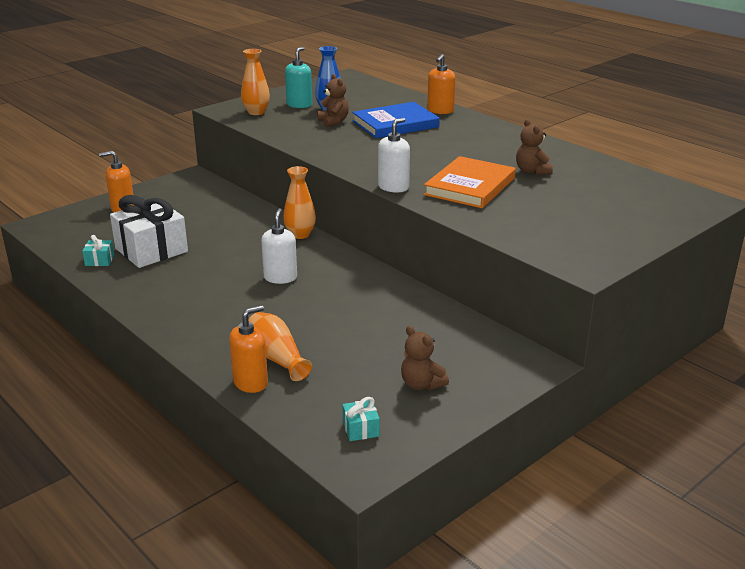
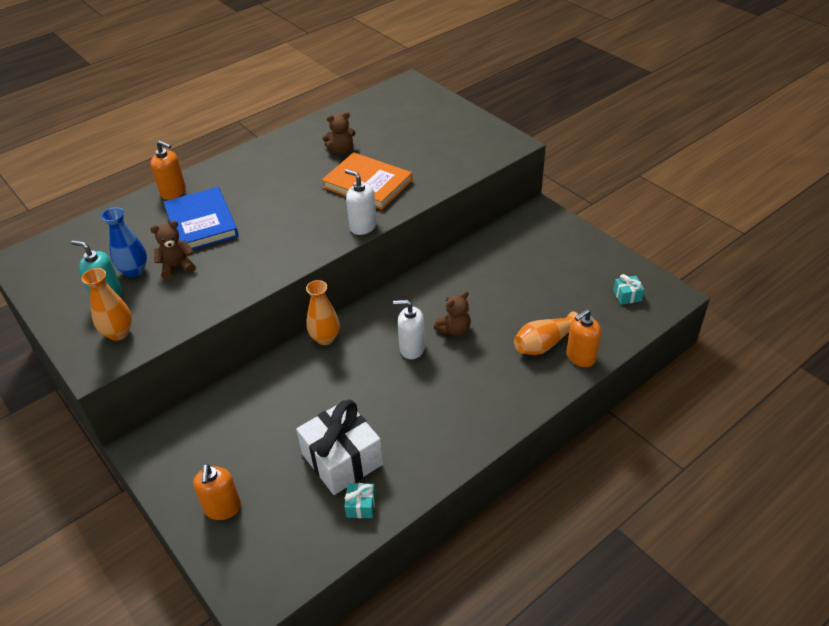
camera: 85 degrees left, 15 degrees up
orange soap dispenser [229,305,268,393] -> orange soap dispenser turned 90 degrees counterclockwise [566,309,601,367]
brown teddy bear [401,326,449,391] -> brown teddy bear moved to [434,291,471,336]

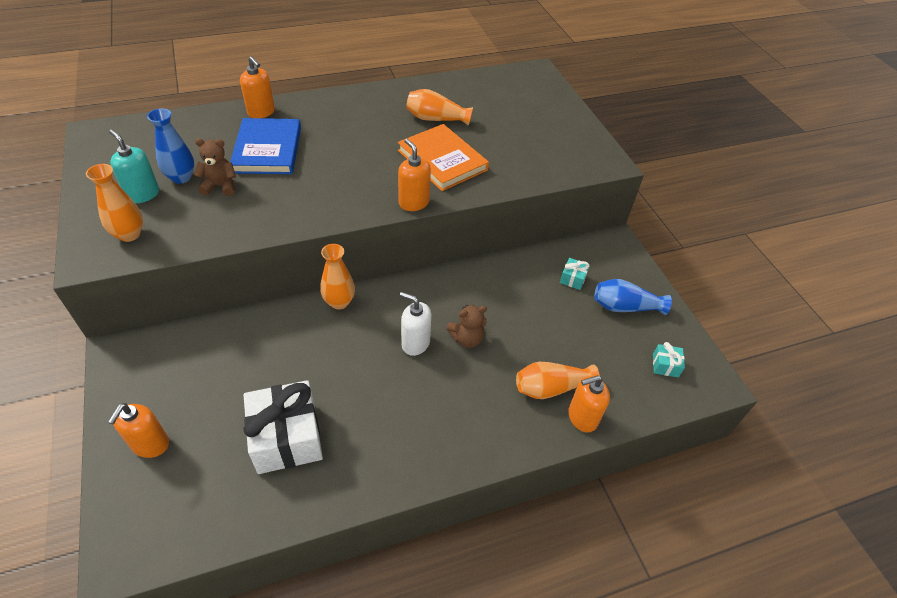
camera: 15 degrees right, 5 degrees up
brown teddy bear [322,112,356,155] -> orange vase [406,89,473,126]
white soap dispenser [345,169,377,235] -> orange soap dispenser [398,139,431,211]
turquoise gift [345,483,375,518] -> turquoise gift moved to [560,258,590,290]
none -> blue vase [594,279,672,315]

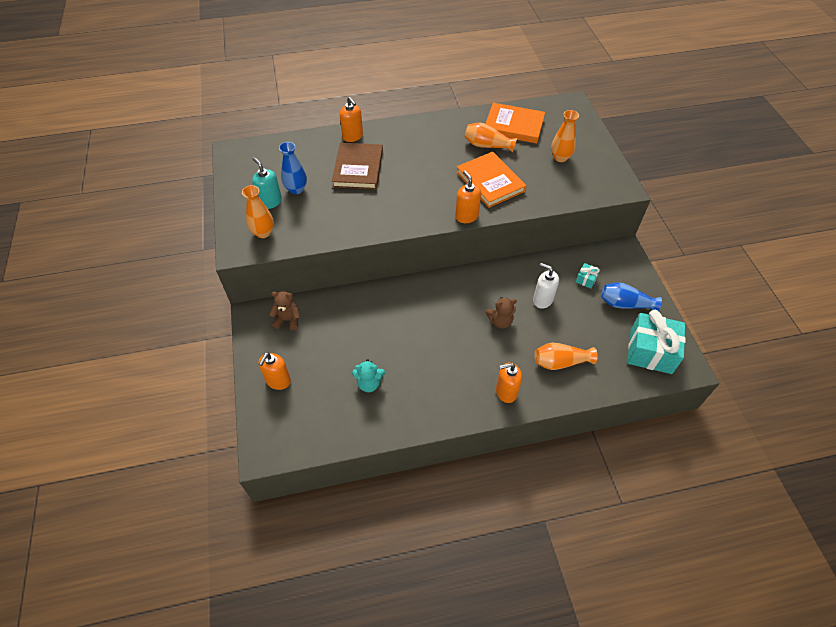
camera: 10 degrees right, 5 degrees up
brown teddy bear [194,138,236,196] -> brown teddy bear moved to [269,291,300,330]
blue book [230,118,301,174] -> brown book [332,143,383,190]
white gift [243,380,323,474] -> turquoise teddy bear [352,359,385,392]
orange vase [320,244,355,310] -> orange vase moved to [551,110,579,162]
white soap dispenser [400,292,431,356] -> white soap dispenser moved to [533,263,559,309]
orange soap dispenser [568,375,610,432] -> orange soap dispenser moved to [496,363,522,403]
turquoise gift [653,342,685,377] -> turquoise gift [627,310,686,374], size x2.33
none -> orange book [485,103,545,144]

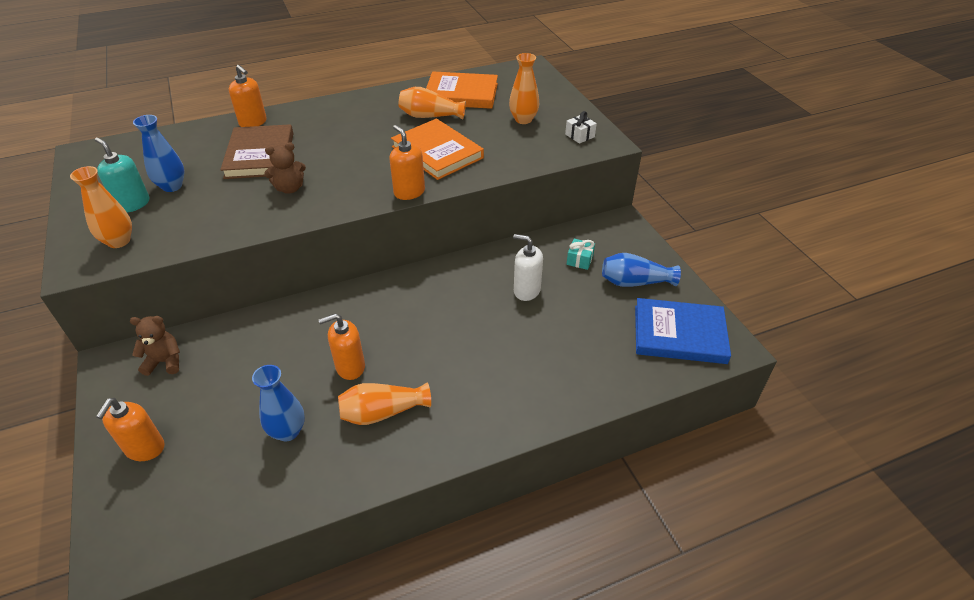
camera: 10 degrees left, 10 degrees down
turquoise teddy bear [352,359,385,392] -> blue vase [252,365,305,441]
brown teddy bear [486,297,517,328] -> brown teddy bear moved to [264,142,306,194]
orange soap dispenser [496,363,522,403] -> orange soap dispenser moved to [319,313,365,380]
orange vase [535,343,598,370] -> orange vase moved to [338,383,431,425]
turquoise gift [627,310,686,374] -> blue book [635,298,731,364]
none -> white gift [565,111,597,144]

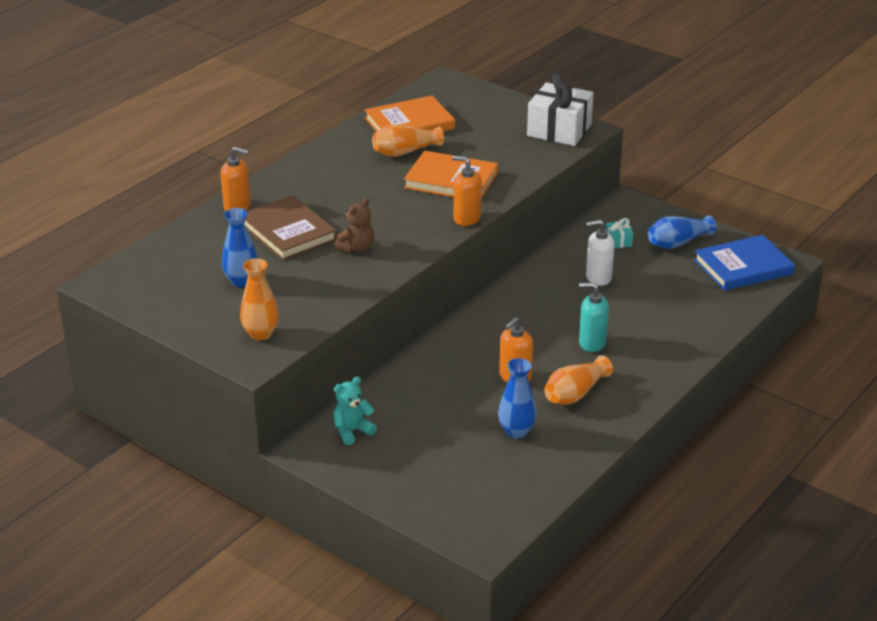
camera: 30 degrees left, 10 degrees down
turquoise soap dispenser [95,137,149,213] -> turquoise soap dispenser moved to [579,283,609,352]
orange soap dispenser [96,398,165,461] -> none
brown teddy bear [130,316,180,376] -> turquoise teddy bear [333,377,377,445]
orange vase [509,53,539,124] -> none
white gift [565,111,597,144] -> white gift [527,73,594,146], size x2.33

